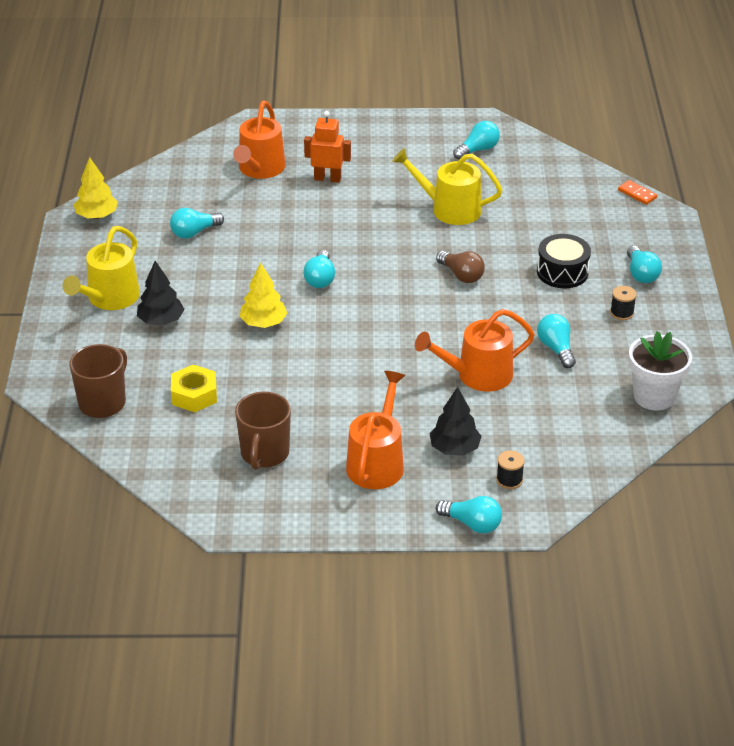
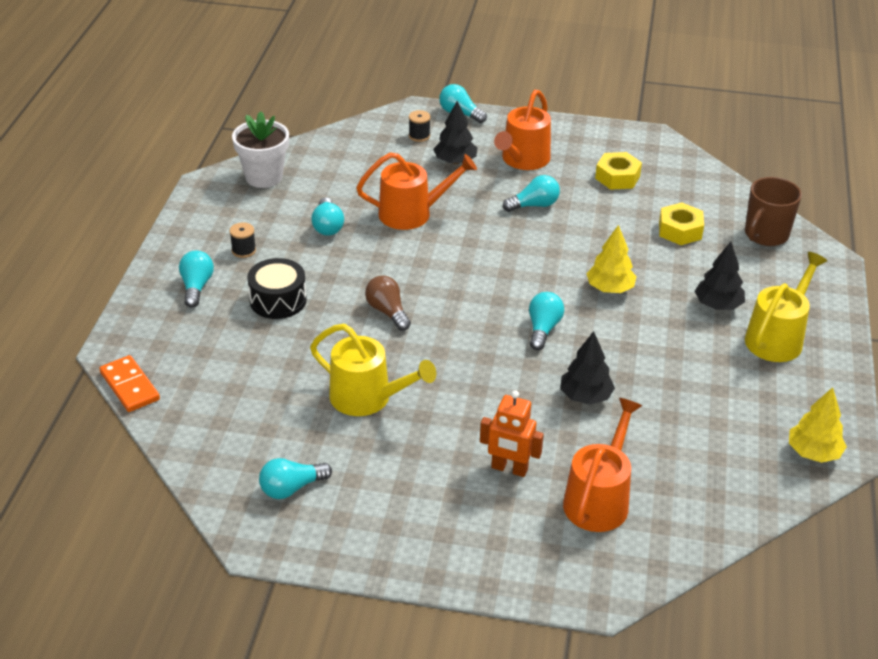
camera: 170 degrees left, 0 degrees up
turquoise light bulb [170,208,224,239] -> turquoise light bulb moved to [503,175,560,212]
brown mug [235,392,291,470] -> yellow nut [595,152,642,190]
orange domino [618,180,657,205] -> orange domino [99,355,160,412], size x1.53
none -> black tree [560,331,615,405]

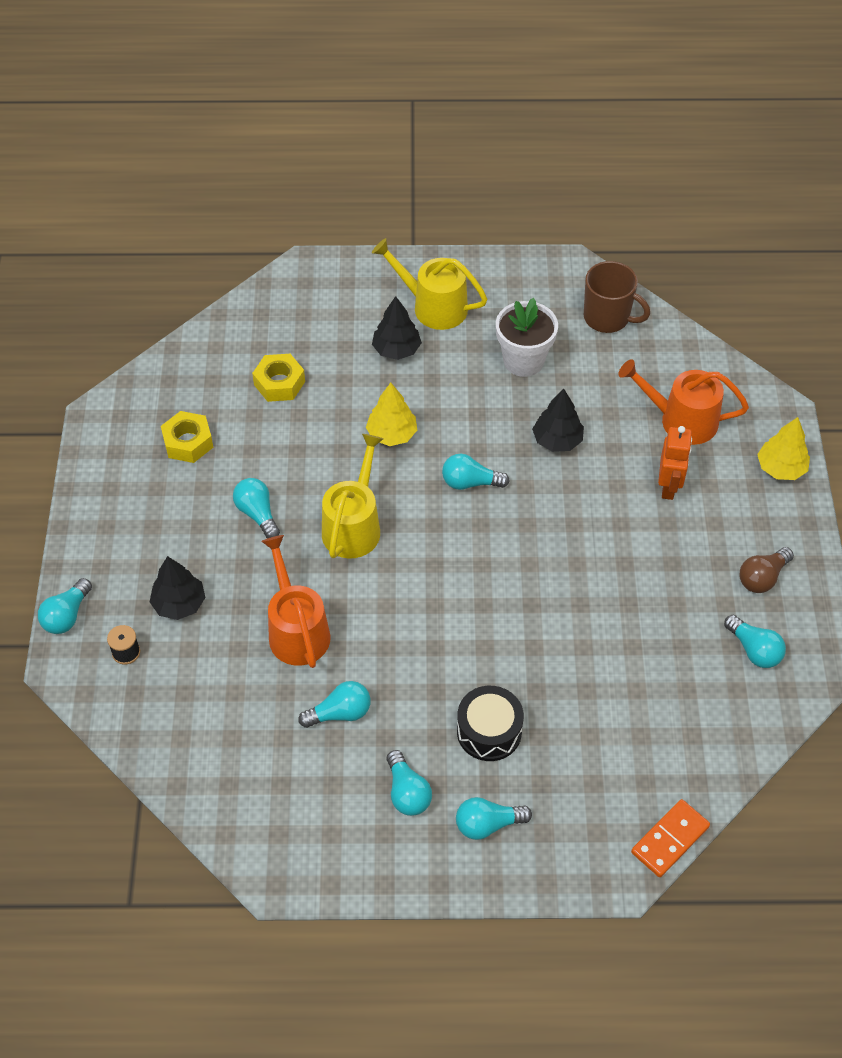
camera: 100 degrees left, 15 degrees up
black spool [230,222,256,258] -> turquoise light bulb [387,750,432,816]
white flower pot [232,111,289,188] -> white flower pot moved to [496,298,558,377]
yellow watering can [310,324,436,416] -> yellow watering can moved to [322,434,383,558]
brown light bulb [365,276,411,331] -> brown light bulb moved to [739,547,794,593]
orange watering can [494,90,551,170] -> none
brown mug [745,177,802,246] -> brown mug moved to [584,261,650,333]
yellow tree [789,387,847,463] -> yellow tree moved to [757,417,810,480]

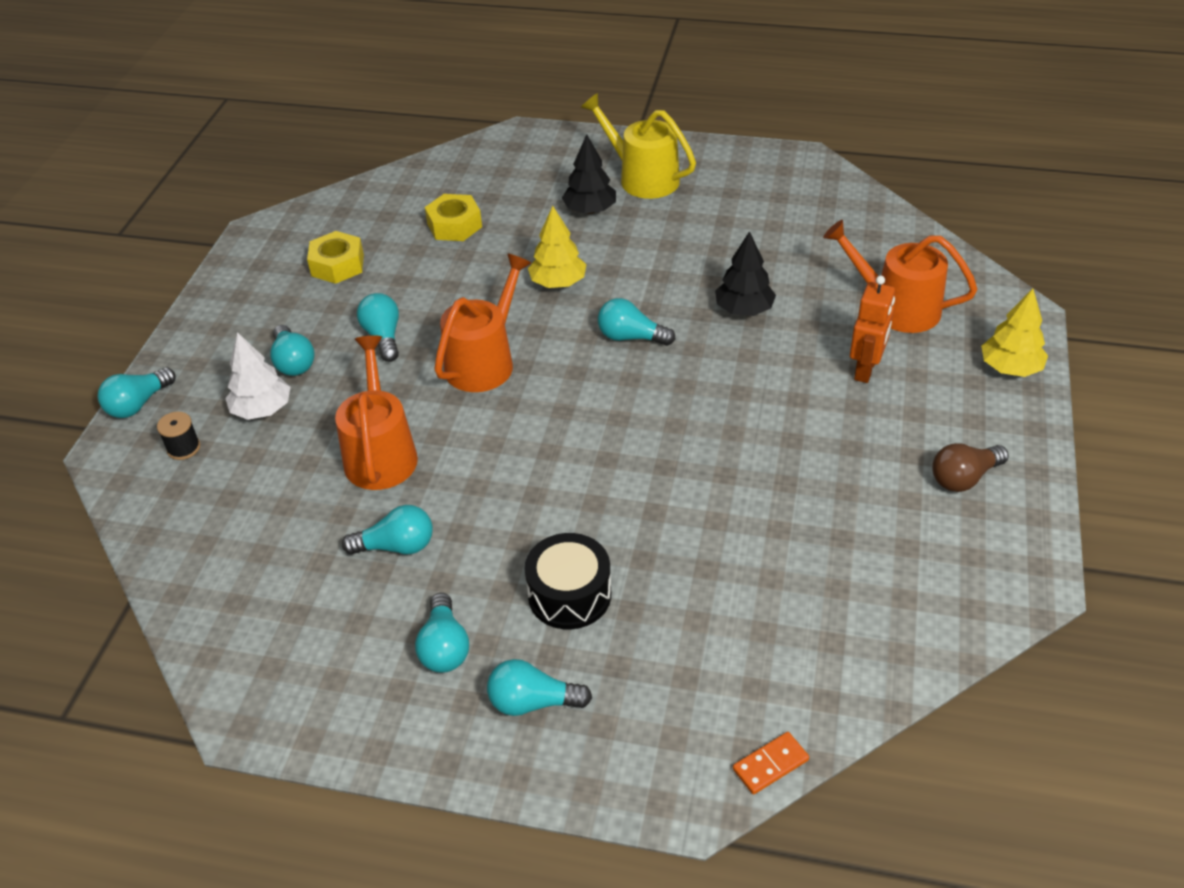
camera: 15 degrees right, 10 degrees down
black tree [150,556,206,620] -> white tree [225,332,291,420]
yellow watering can [322,434,383,558] -> orange watering can [434,254,531,392]
white flower pot [496,298,558,377] -> none
brown mug [584,261,650,333] -> none
orange domino [631,799,710,877] -> orange domino [733,732,809,794], size x0.65
turquoise light bulb [724,615,786,668] -> turquoise light bulb moved to [270,325,315,376]

